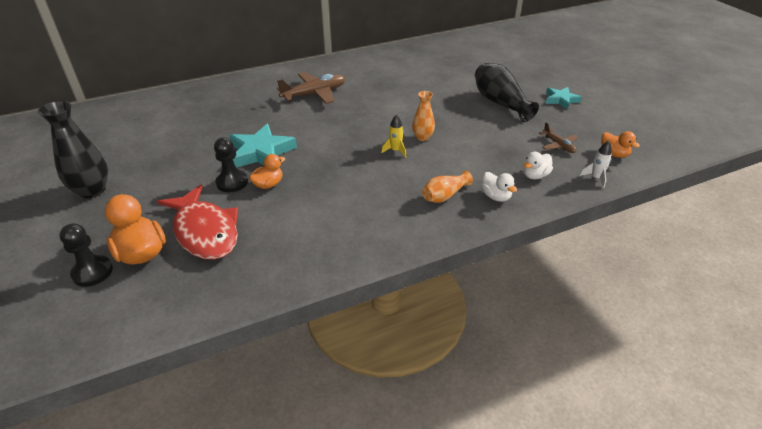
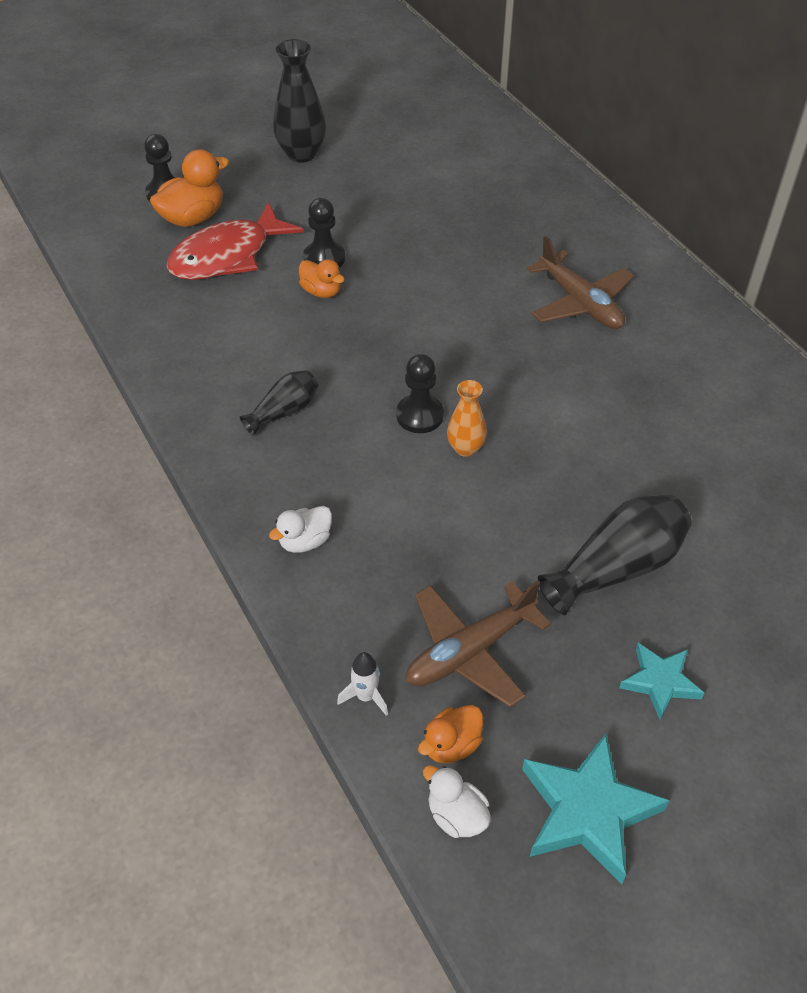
camera: 85 degrees right, 10 degrees up
turquoise star [229,124,297,167] -> turquoise star moved to [522,733,670,884]
yellow rocket [381,114,406,158] -> black pawn [396,354,444,433]
orange vase [422,171,473,203] -> none
white duck [523,152,553,179] -> white duck moved to [423,765,491,838]
brown plane [539,122,578,153] -> brown plane [406,580,551,707], size x1.82
none -> black vase [240,370,318,436]

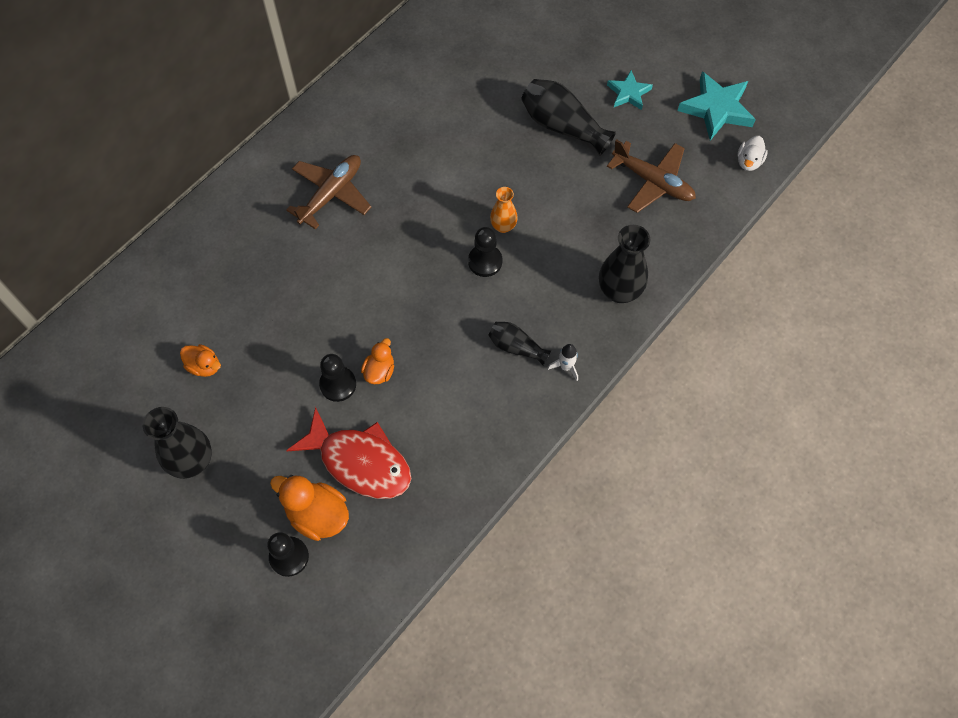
camera: 110 degrees left, 15 degrees up
white duck [269,506,332,553] -> black vase [599,225,650,303]
white rocket [337,652,388,716] -> white rocket moved to [548,344,578,381]
orange duck [418,705,483,763] -> orange duck moved to [180,344,221,377]

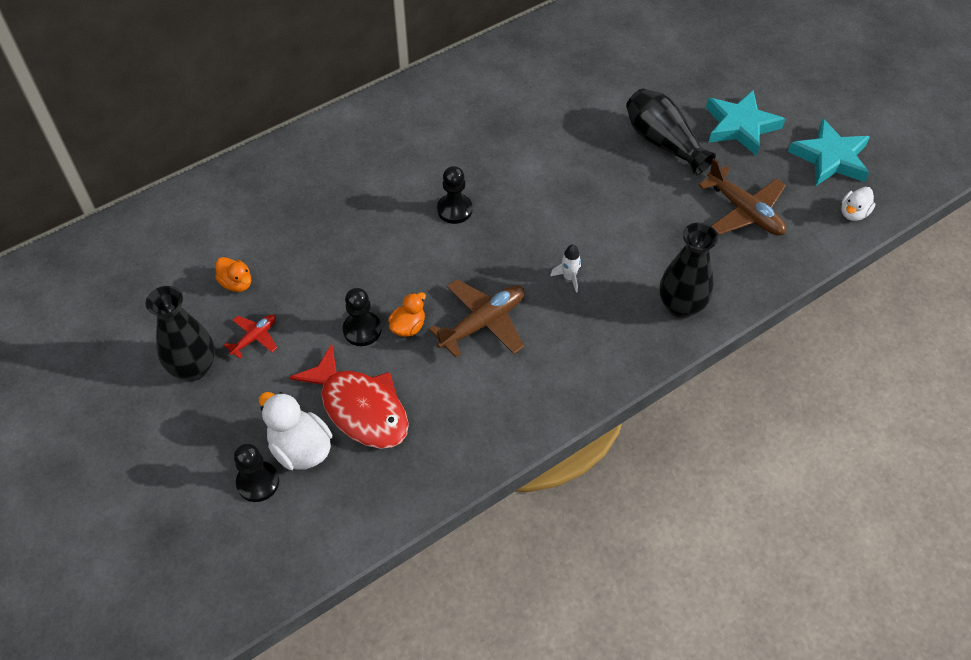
camera: 15 degrees right, 10 degrees down
orange duck [270,475,349,541] -> white duck [259,392,332,470]
brown plane [286,155,371,229] -> brown plane moved to [429,279,525,358]
black pawn [468,227,502,277] -> black pawn moved to [437,166,473,224]
black vase [488,322,551,366] -> none
orange vase [490,187,518,233] -> none
white rocket [548,344,578,381] -> white rocket moved to [550,244,581,293]
turquoise star [607,70,653,110] -> turquoise star [706,90,785,156], size x1.67
none -> red plane [224,314,277,359]

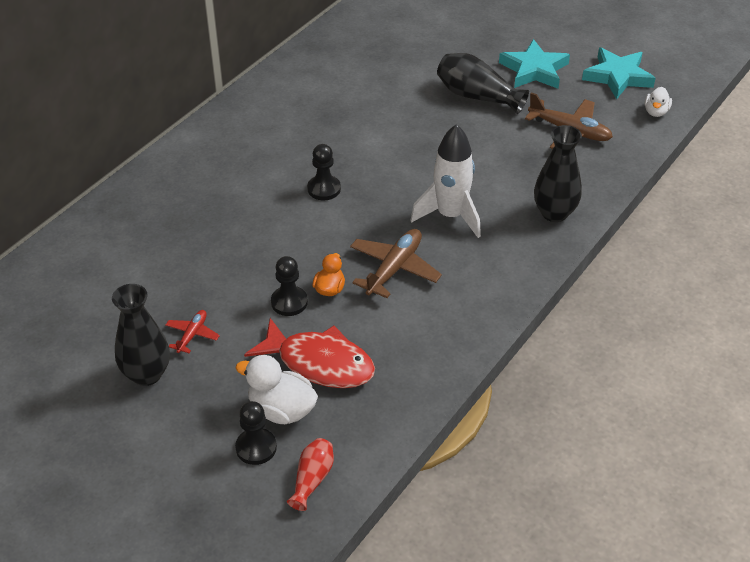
camera: 20 degrees left, 10 degrees down
orange duck [215,257,251,292] -> none
white rocket [550,244,581,293] -> white rocket [410,124,481,238], size x2.34
none -> red vase [287,438,334,511]

